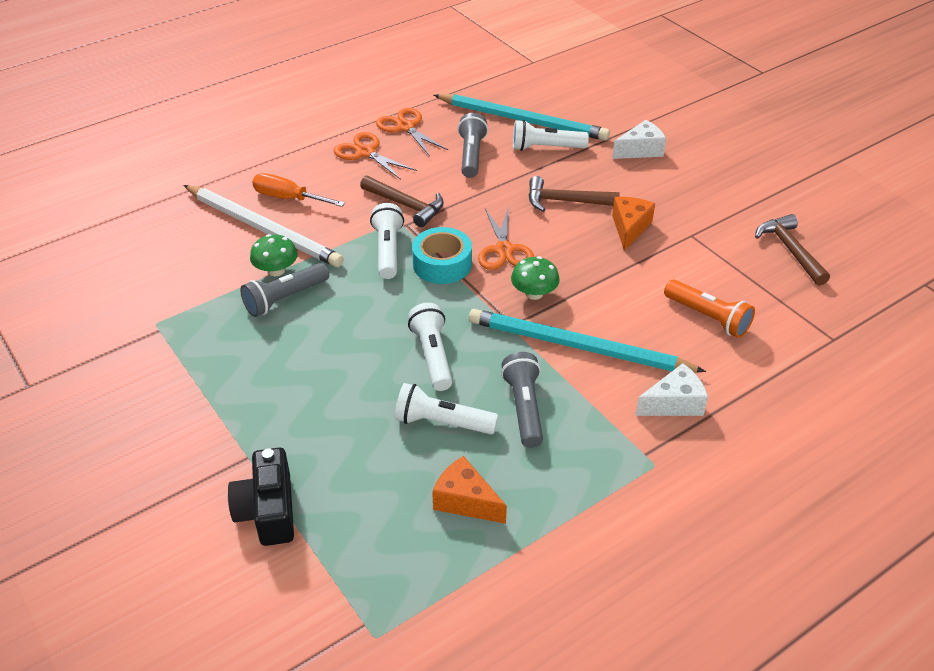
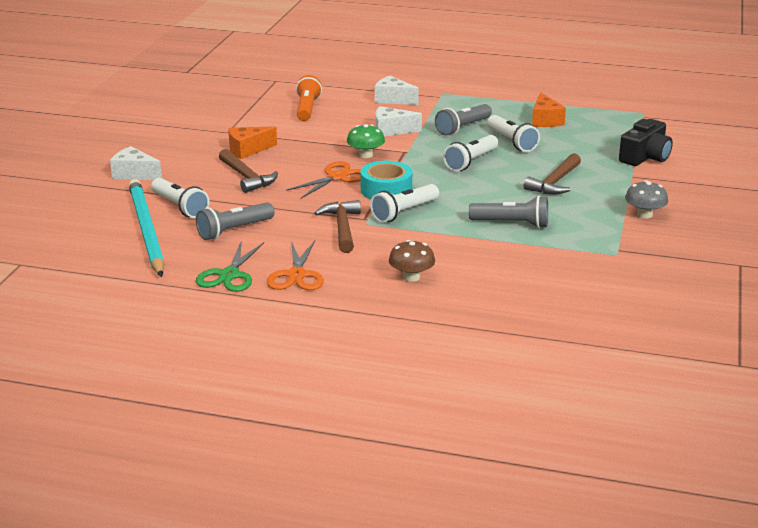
camera: 130 degrees left, 15 degrees down
white pencil [183,185,344,267] -> none
green mushroom [250,234,298,276] -> none
orange screwdriver [252,173,345,207] -> brown mushroom [389,240,435,282]
orange scissors [376,108,448,156] -> green scissors [196,240,264,292]
turquoise pencil [469,309,706,373] -> white cheese [375,106,422,136]
brown hammer [755,214,830,286] -> brown hammer moved to [523,153,581,195]
none -> grey mushroom [625,180,668,218]

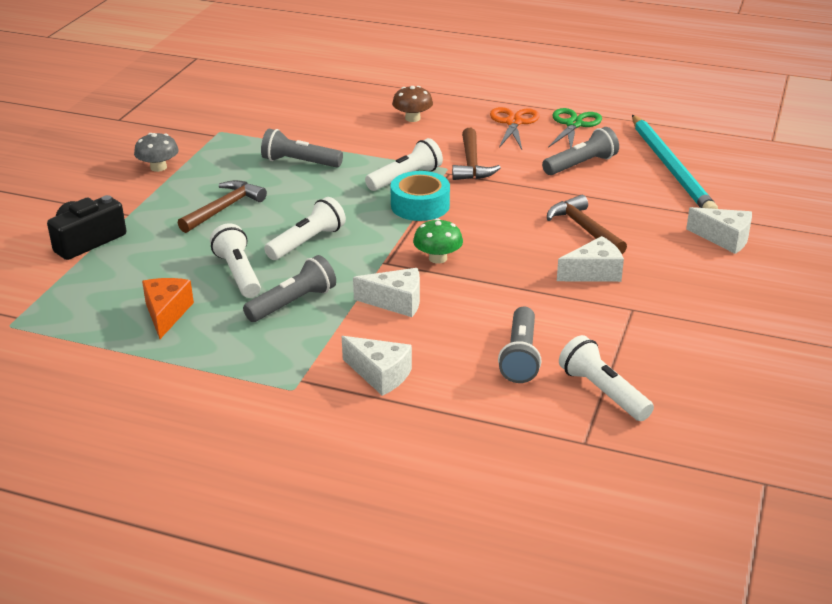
camera: 175 degrees left, 5 degrees up
white flashlight [151,178,209,218] -> white flashlight moved to [559,335,654,421]
orange cheese [228,126,277,159] -> white cheese [557,236,624,282]
orange scissors [286,161,361,198] -> none
orange flashlight [296,75,322,121] -> grey flashlight [498,306,541,383]

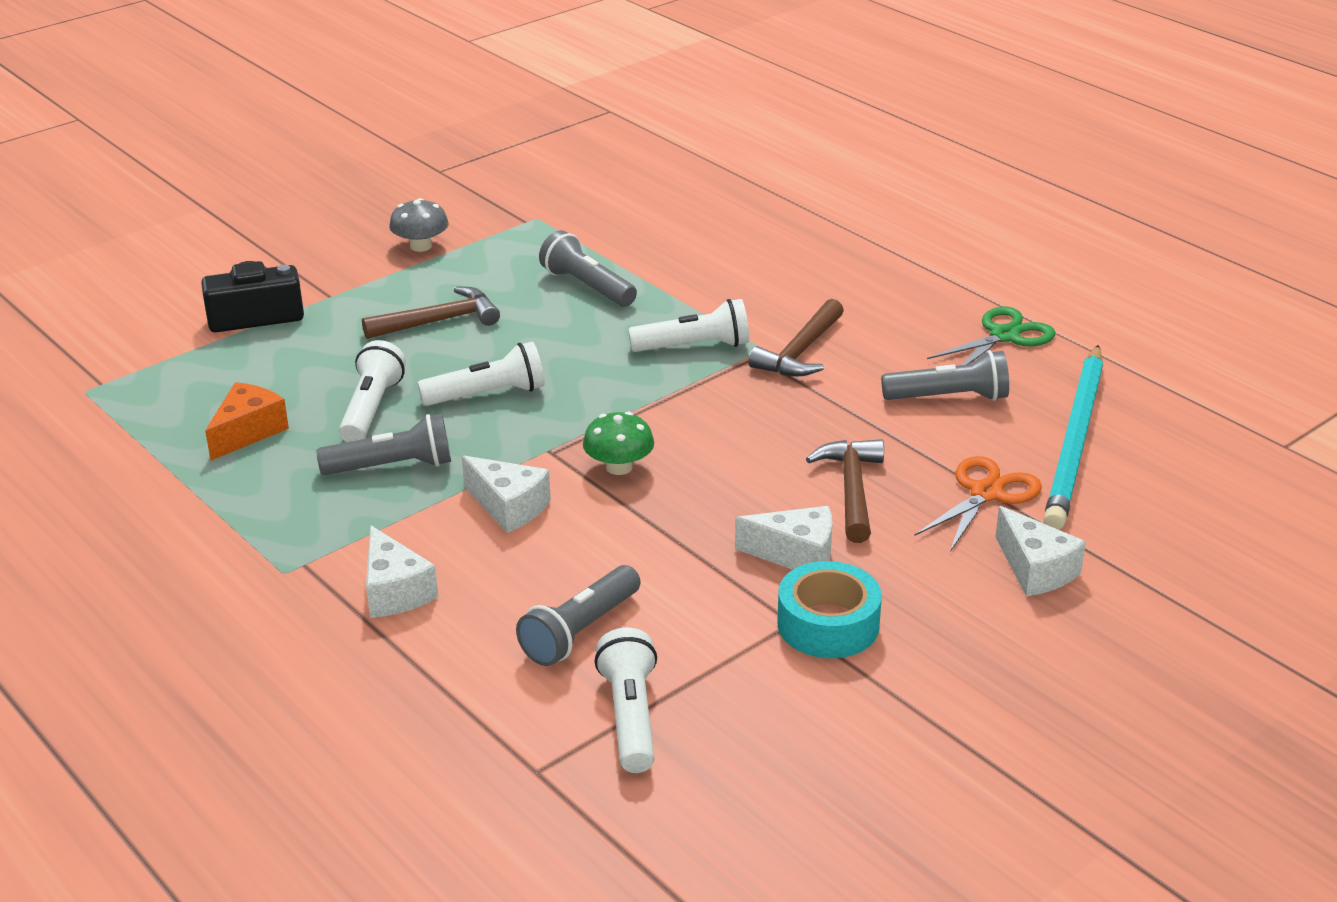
camera: 30 degrees right, 0 degrees up
turquoise tape [390,171,450,221] -> turquoise tape moved to [777,561,882,658]
brown mushroom [392,86,433,122] -> none
orange scissors [490,107,539,149] -> orange scissors moved to [914,456,1042,552]

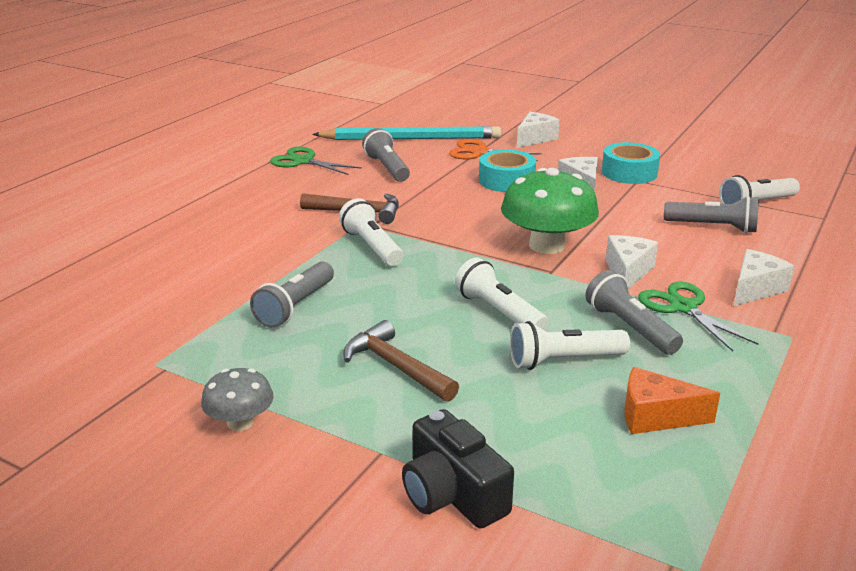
camera: 110 degrees left, 5 degrees down
green mushroom [583,412,654,475] -> green mushroom [501,168,599,254], size x1.87
brown hammer [806,439,884,543] -> turquoise tape [479,150,536,192]
none -> green scissors [638,282,759,352]

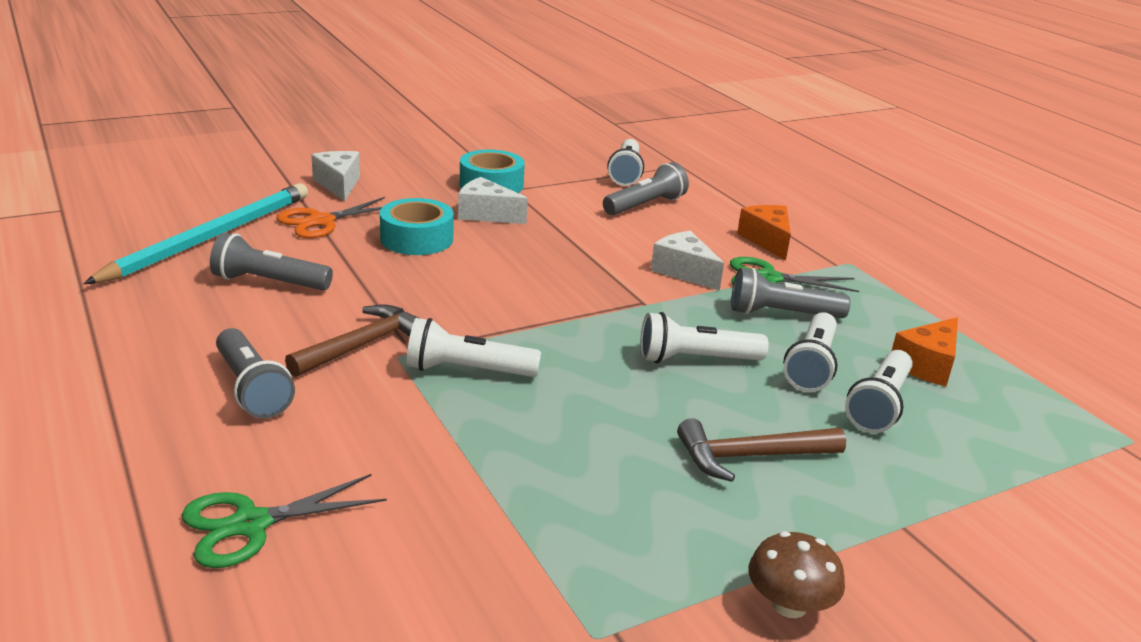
camera: 60 degrees left, 0 degrees up
grey mushroom [201,368,273,431] -> brown mushroom [748,531,845,618]
grey flashlight [250,262,334,328] -> grey flashlight moved to [216,328,295,419]
green scissors [270,147,362,175] -> green scissors moved to [181,474,387,568]
black camera [402,409,514,529] -> none
green mushroom [501,168,599,254] -> none
white cheese [733,249,794,307] -> orange cheese [737,205,791,261]
none -> white flashlight [845,350,913,433]

